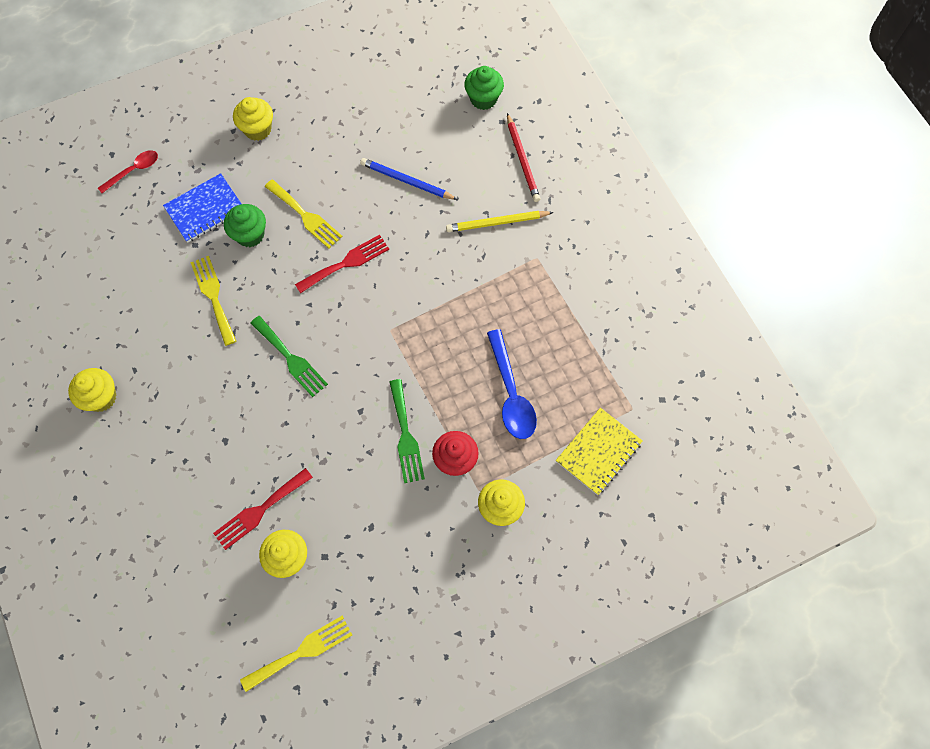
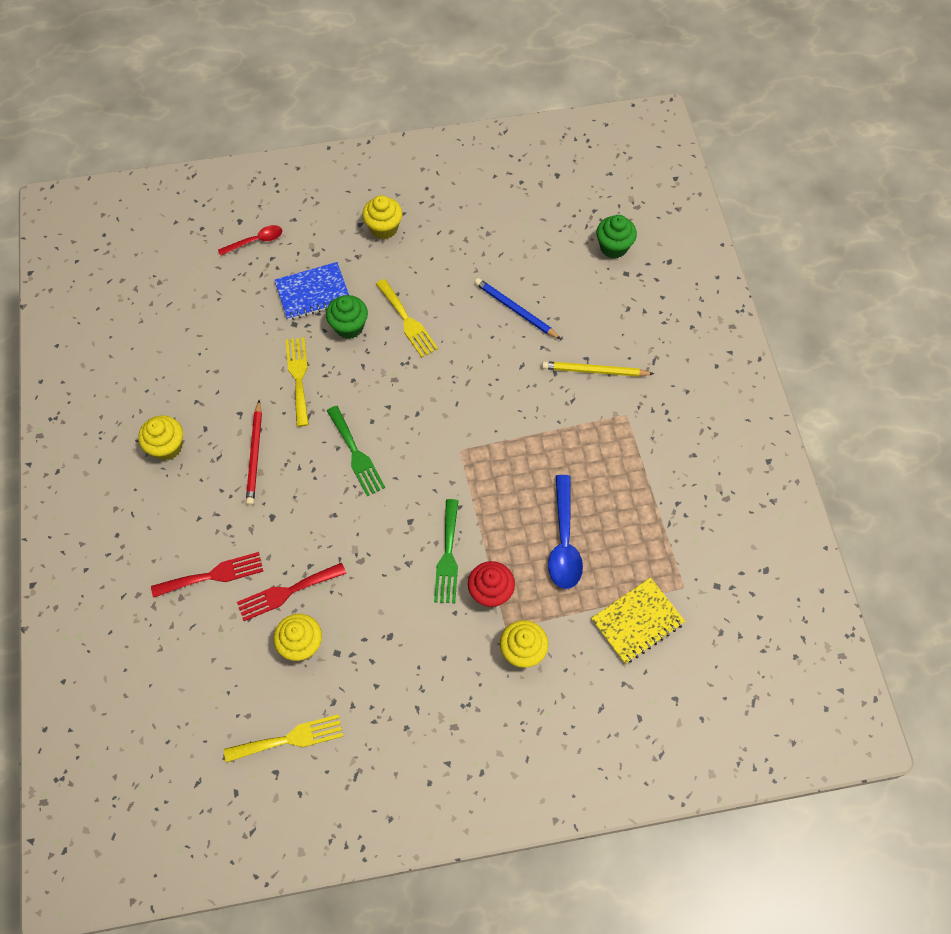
camera: 15 degrees right, 5 degrees down
red fork [295,235,389,294] -> red fork moved to [151,552,263,598]
red pencil [507,113,540,202] -> red pencil moved to [246,400,262,505]

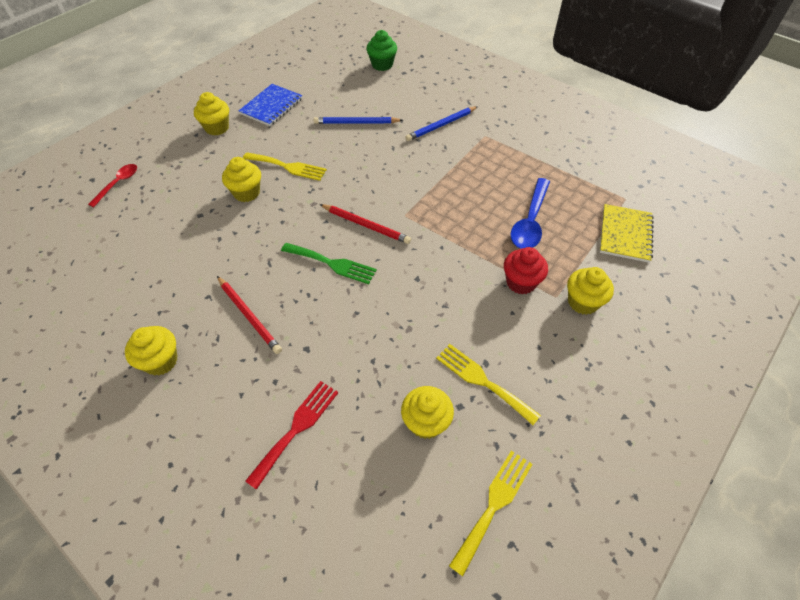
camera: 40 degrees left, 10 degrees down
red fork [237,563,346,621] -> none
blue notebook [275,262,349,320] -> blue notebook moved to [238,84,302,126]
yellow fork [286,337,309,427] -> yellow fork moved to [436,344,541,425]
green cupcake [326,295,368,339] -> yellow cupcake [222,157,261,202]
green fork [434,499,459,603] -> none
yellow pencil [542,361,654,377] -> blue pencil [405,106,478,141]
blue spoon [548,475,583,589] -> blue spoon turned 60 degrees clockwise [510,178,550,249]
none -> red pencil [320,204,411,244]

